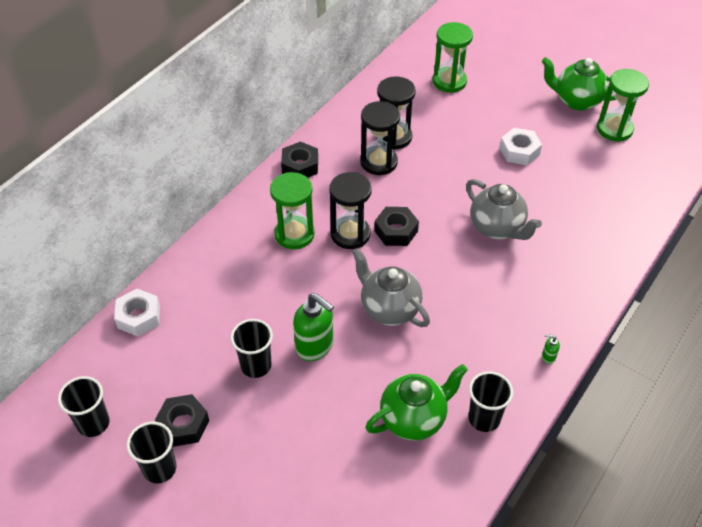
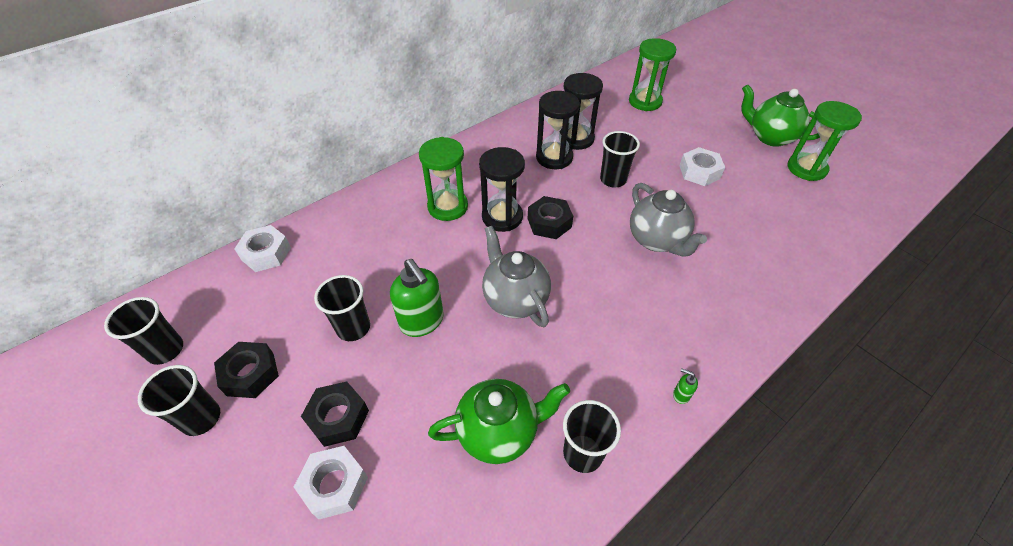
camera: 15 degrees right, 0 degrees up
black nut [281,141,318,178] -> black nut moved to [301,381,369,447]
none -> white nut [294,446,368,519]
none -> black cup [600,131,640,187]

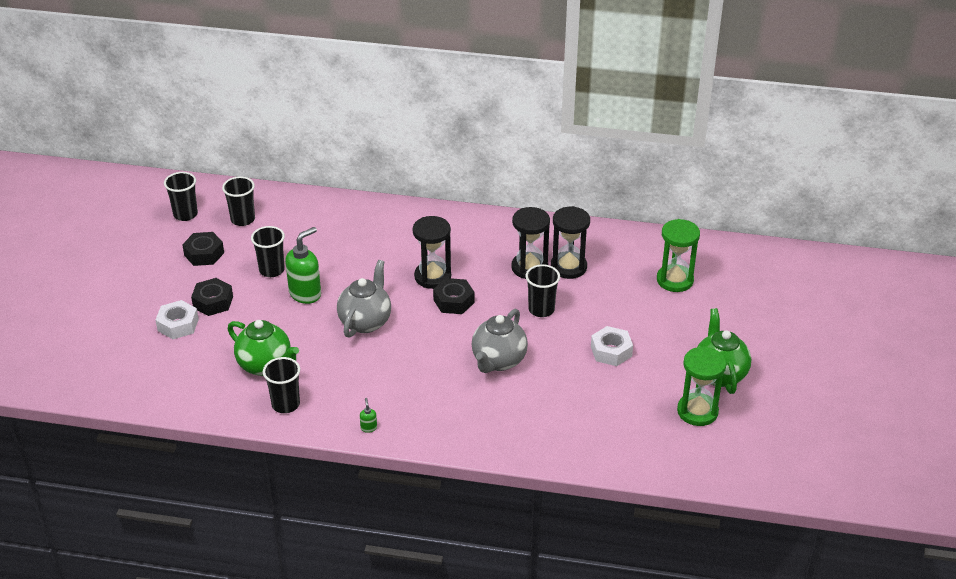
camera: 50 degrees right, 10 degrees down
black cup [138,365,220,436] -> black cup moved to [222,177,255,226]
white nut [235,225,291,272] -> none
green soap dispenser [390,259,444,337] -> green soap dispenser turned 150 degrees counterclockwise [285,227,321,304]
green hourglass [419,137,468,221] -> none

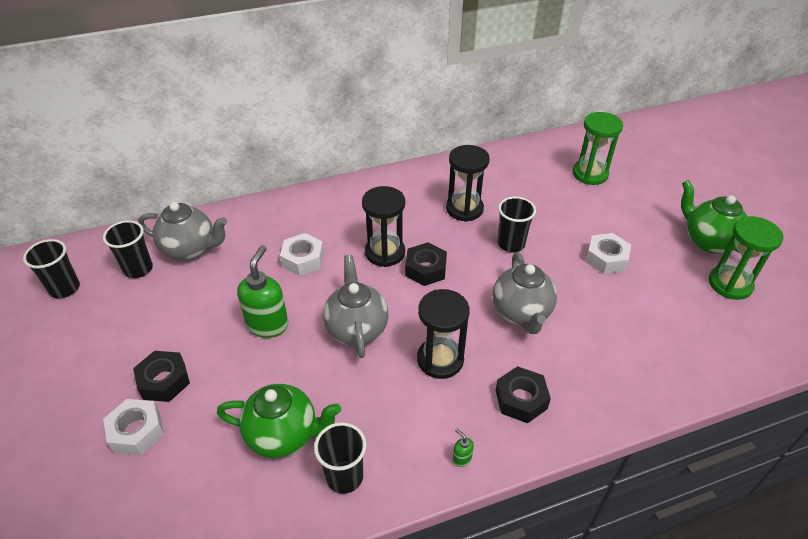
camera: 30 degrees left, 5 degrees up
black nut [182,232,224,266] -> black nut moved to [496,366,551,423]
black cup [251,226,285,277] -> none
black hourglass [551,206,590,279] -> black hourglass moved to [417,289,470,379]
none -> grey teapot [138,202,227,261]
none -> white nut [280,233,324,276]

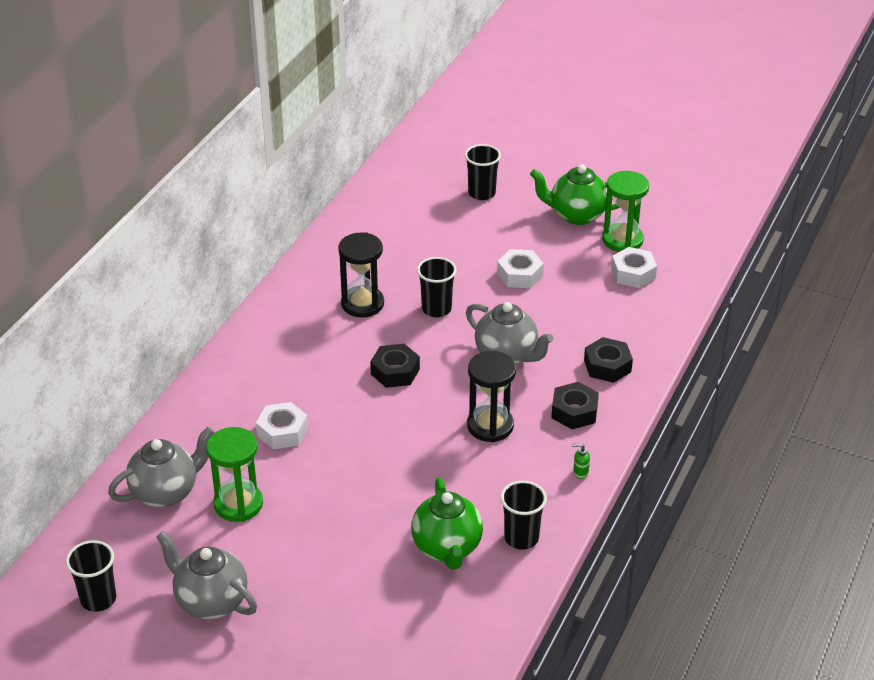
camera: 45 degrees left, 5 degrees down
black cup [103,220,153,278] -> black cup moved to [465,144,501,200]
white nut [103,399,164,455] -> white nut moved to [611,247,657,288]
black nut [133,351,190,402] -> black nut moved to [584,337,633,383]
green teapot [217,383,341,458] -> green teapot turned 120 degrees clockwise [411,478,483,570]
green soap dispenser [237,245,288,338] -> none
grey teapot [323,255,388,358] -> grey teapot moved to [156,531,257,619]
black hourglass [362,186,405,267] -> none
green hourglass [573,112,623,185] -> green hourglass moved to [206,427,263,522]

